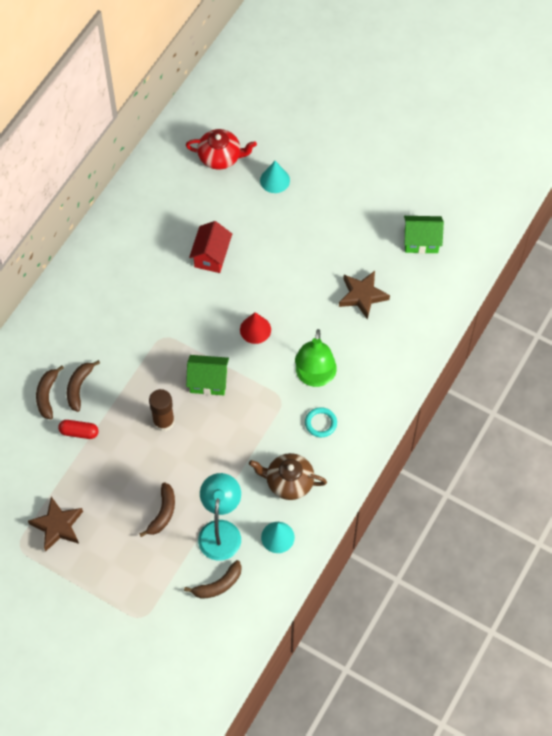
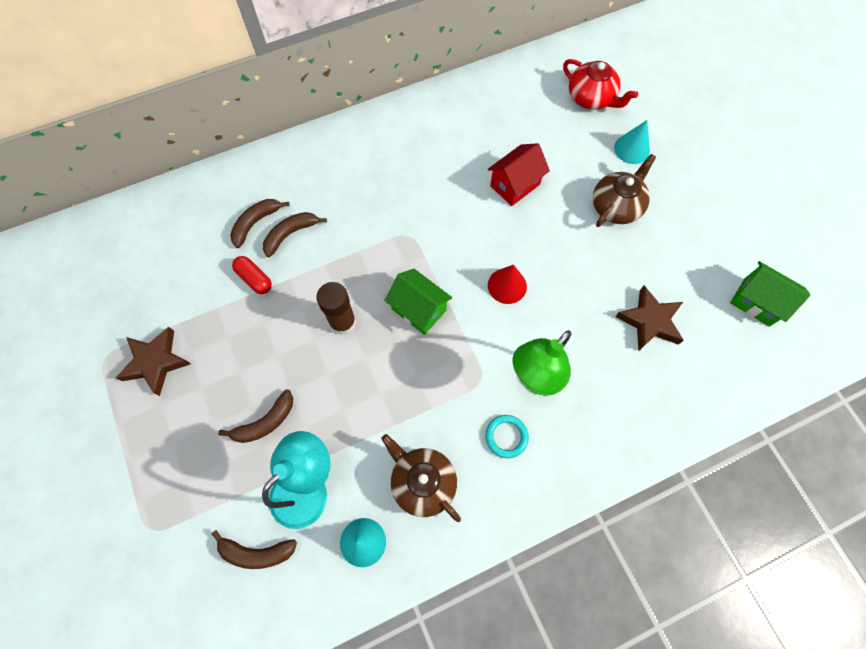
camera: 35 degrees right, 5 degrees up
none -> brown teapot [593,154,656,227]

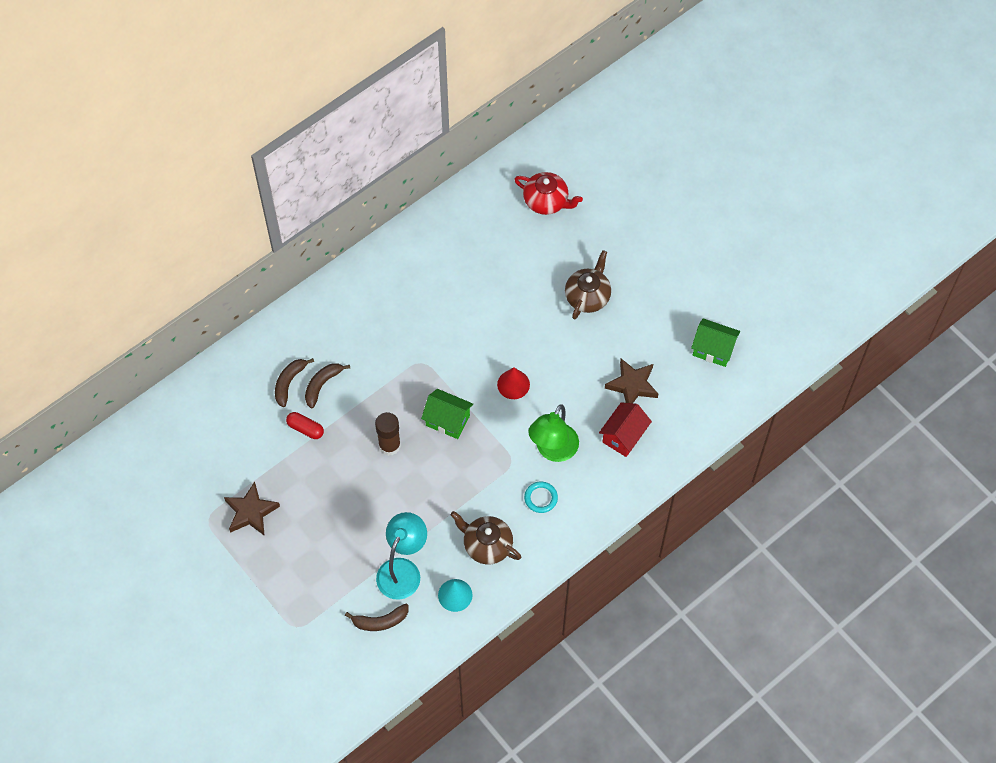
camera: 15 degrees left, 5 degrees down
brown banana [218,389,293,443] -> none
red house [488,143,550,206] -> red house moved to [599,402,652,457]
turquoise cone [614,120,650,164] -> none

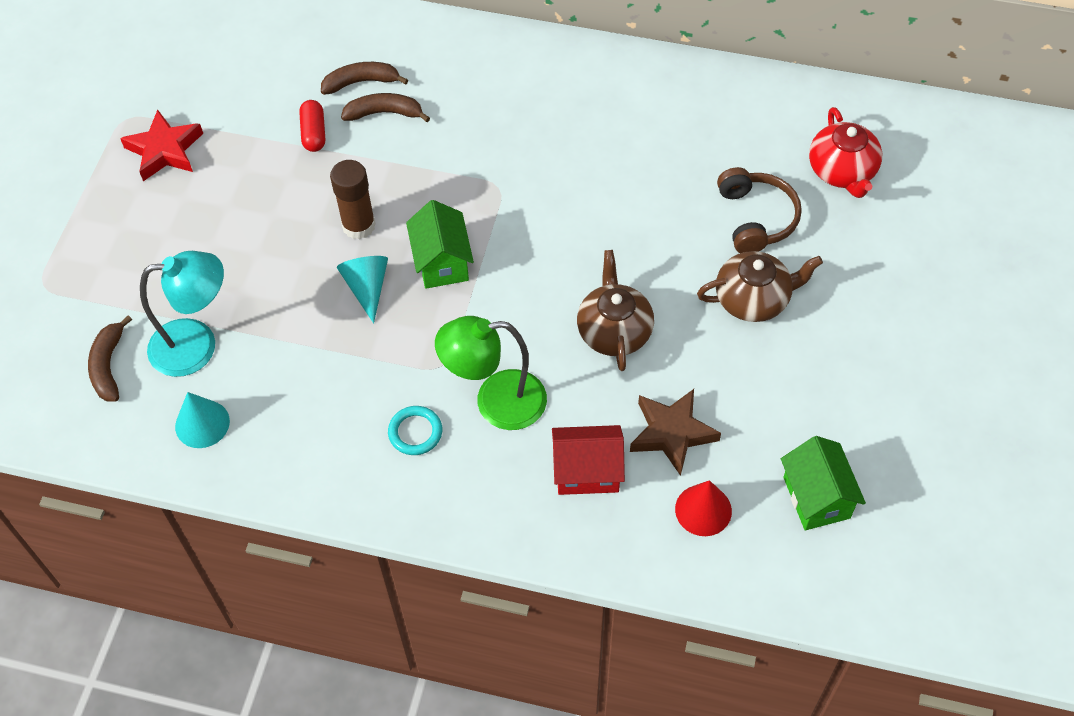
camera: 55 degrees right, 5 degrees down
brown star [224,481,280,536] -> red star [120,110,203,181]
brown banana [345,604,408,631] -> brown banana turned 45 degrees clockwise [88,315,132,401]
brown teapot [450,511,521,564] -> brown teapot moved to [577,250,654,371]
red cone [497,367,530,399] -> red cone moved to [675,480,732,536]
none -> turquoise cone [337,256,388,324]
none -> brown headphones [717,167,802,253]

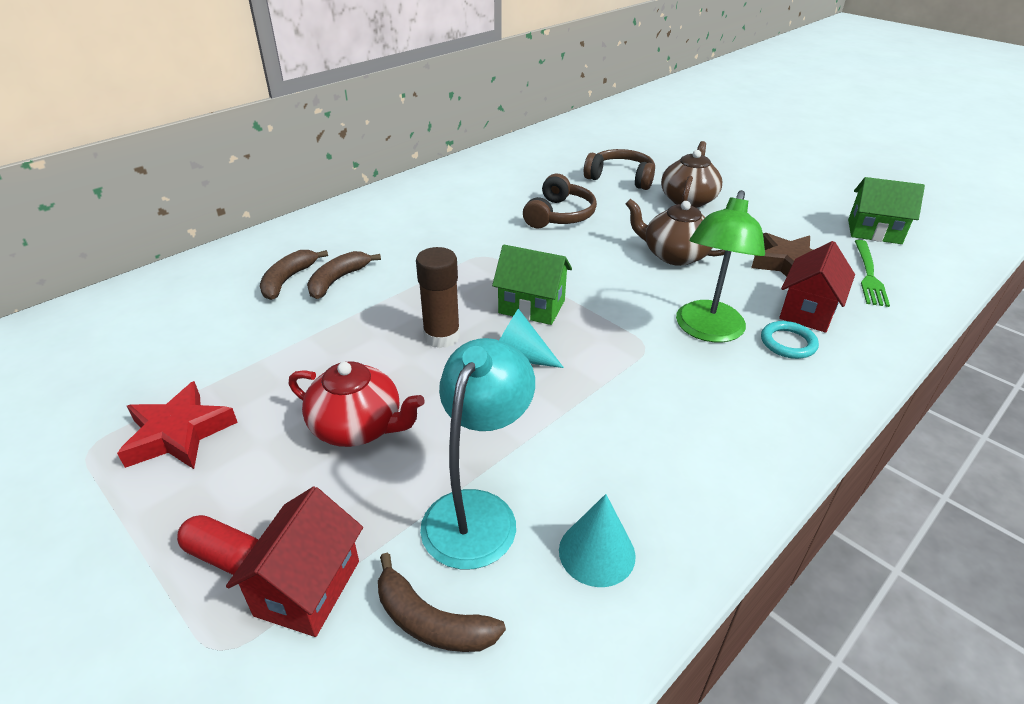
camera: 60 degrees left, 20 degrees down
red capsule [299,100,325,152] -> red capsule moved to [177,515,258,575]
turquoise ring [388,406,442,455] -> turquoise ring moved to [761,321,819,359]
red cone [675,480,732,536] -> green fork [855,240,890,307]
red teapot [809,107,882,198] -> red teapot moved to [289,361,425,447]
none -> red house [226,486,363,637]
none -> brown headphones [523,174,597,229]

